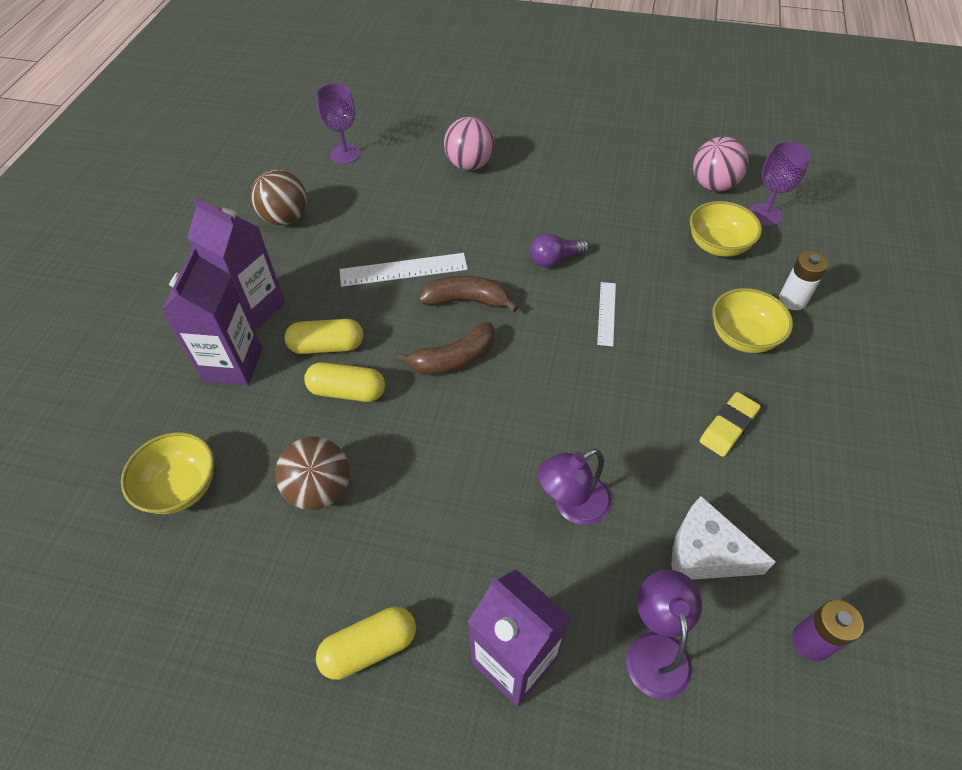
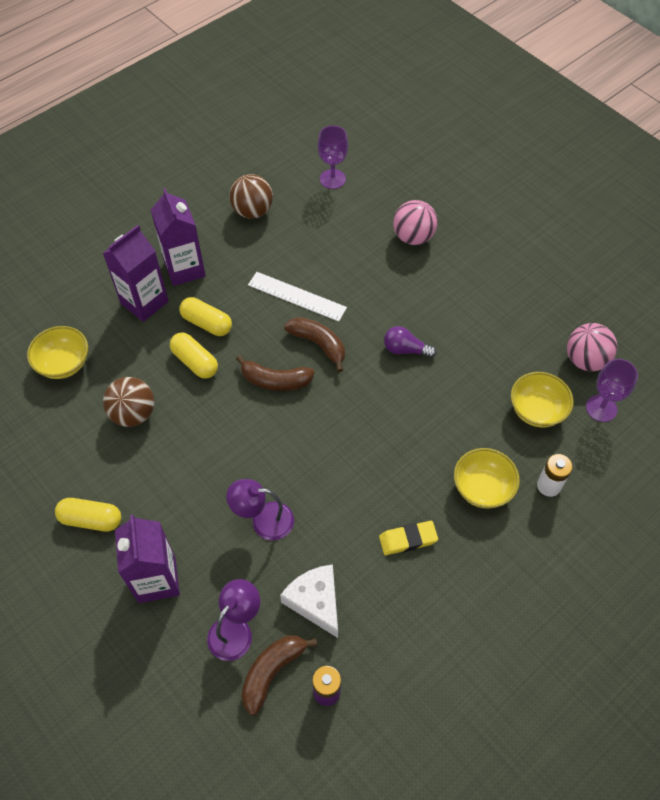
camera: 35 degrees right, 5 degrees up
white ruler [597,282,616,346] -> none
none -> brown banana [241,636,317,715]

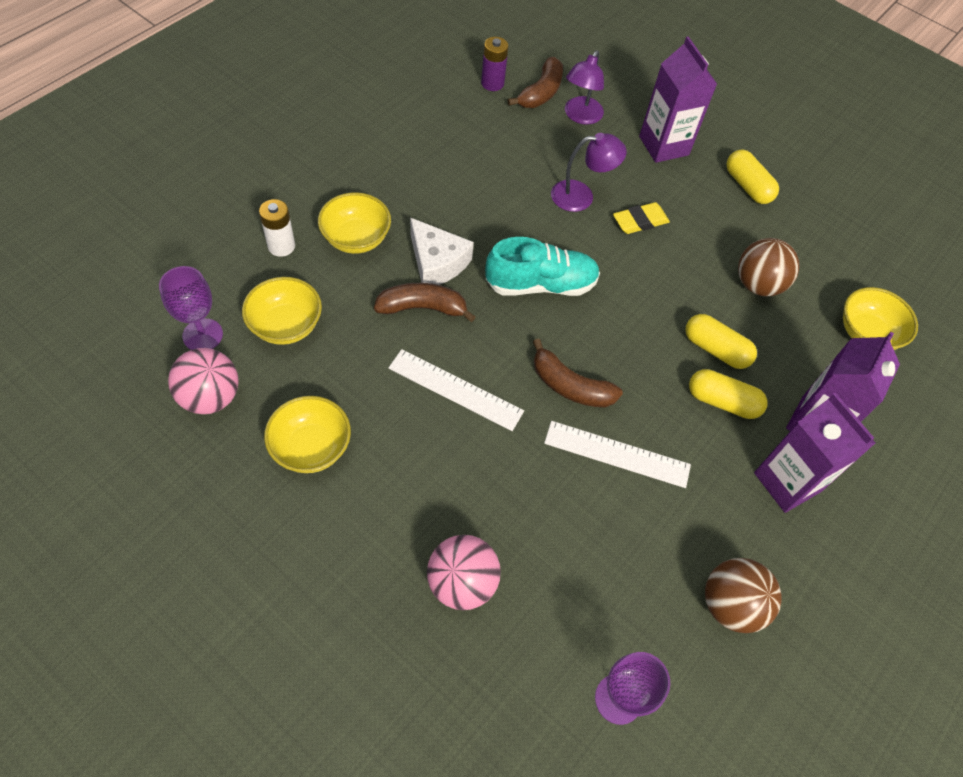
camera: 165 degrees right, 0 degrees up
yellow capsule [55,498,121,532] -> yellow capsule turned 60 degrees clockwise [726,150,779,204]
brown banana [236,355,315,391] -> brown banana moved to [374,283,476,322]
white cheese [280,565,338,638] -> white cheese moved to [410,217,474,285]
yellow eraser [379,521,438,555] -> yellow eraser moved to [613,202,670,234]
purple light bulb [384,326,437,358] -> white ruler [388,349,524,431]
none -> yellow bowl [264,396,351,473]
none -> turquoise shoe [485,237,600,296]

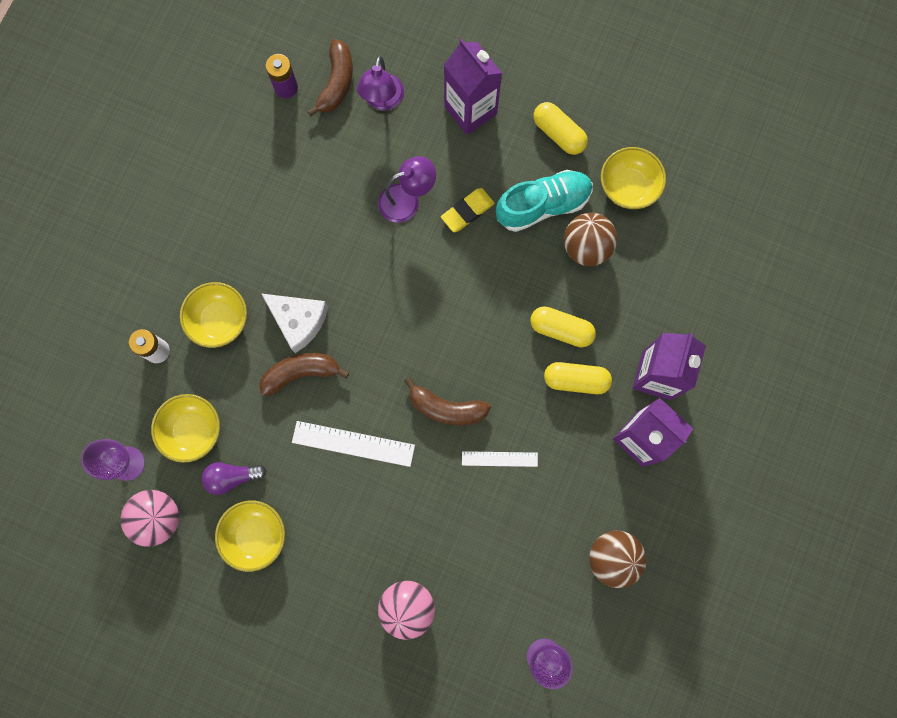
camera: 10 degrees left, 20 degrees up
turquoise shoe [485,237,600,296] -> turquoise shoe moved to [496,170,593,232]
white ruler [544,421,691,488] -> white ruler [462,451,538,467], size x0.62
yellow bowl [843,287,918,350] -> yellow bowl moved to [601,147,666,209]
none -> purple light bulb [202,462,266,495]

